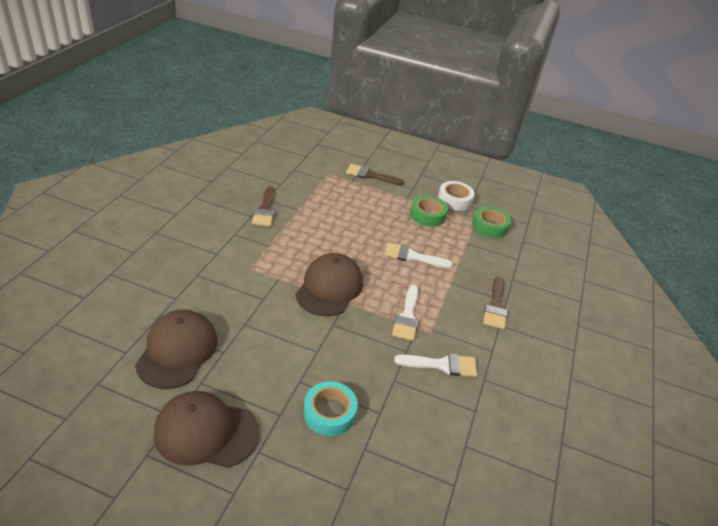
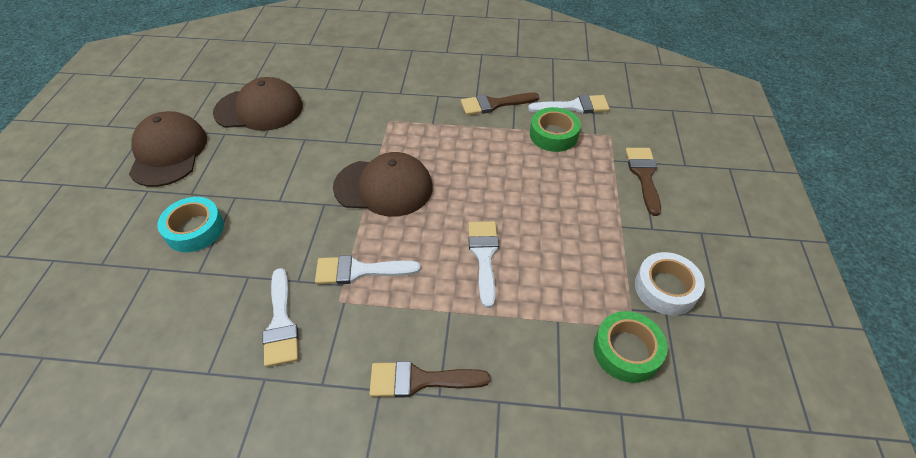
camera: 80 degrees right, 10 degrees up
green tape [410,195,448,227] -> green tape moved to [530,107,581,152]
none -> white brush [528,95,610,114]

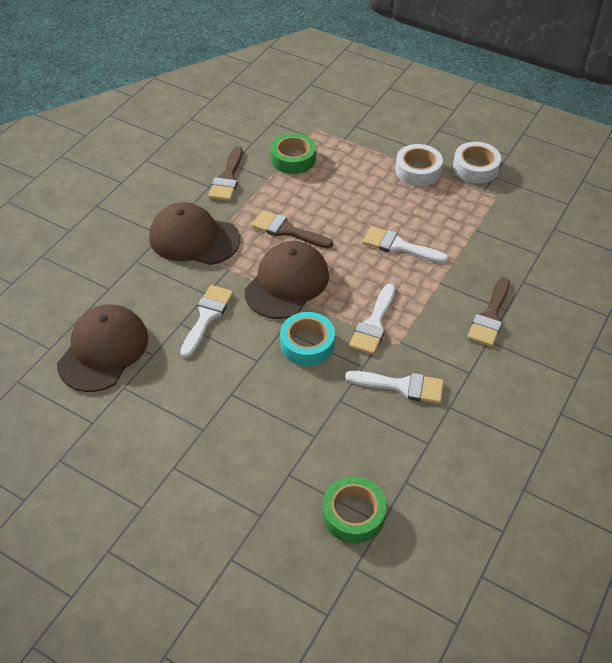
camera: 65 degrees left, 0 degrees up
brown cap [129,111,207,187] -> brown cap moved to [149,202,240,265]
turquoise tape [157,197,224,252] -> turquoise tape moved to [280,312,335,366]
white brush [528,95,610,114] -> white brush moved to [180,285,233,358]
green tape [593,311,668,383] -> green tape moved to [323,476,387,543]
brown brush [626,148,661,216] -> brown brush moved to [252,210,333,248]
none -> white tape [395,144,443,186]

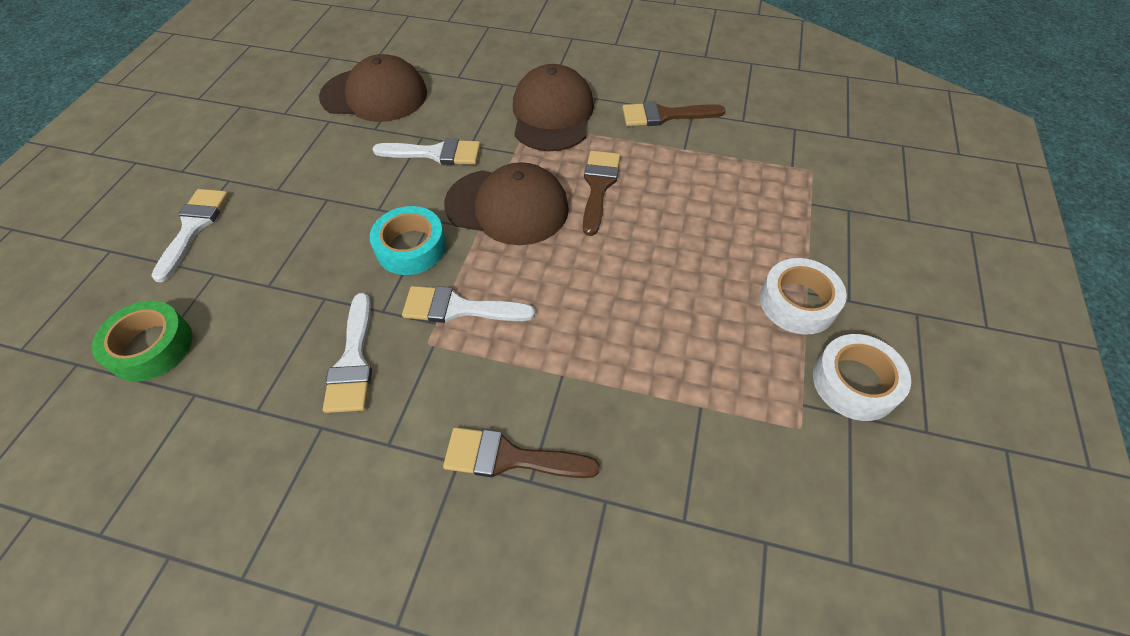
camera: 75 degrees right, 5 degrees up
green tape [270,133,316,174] -> none
white brush [363,226,449,263] -> white brush moved to [151,189,229,282]

